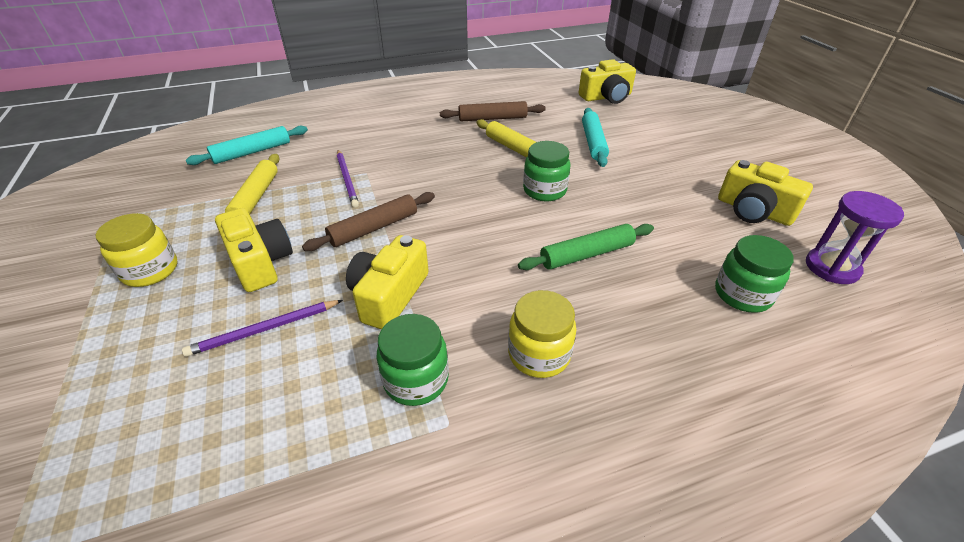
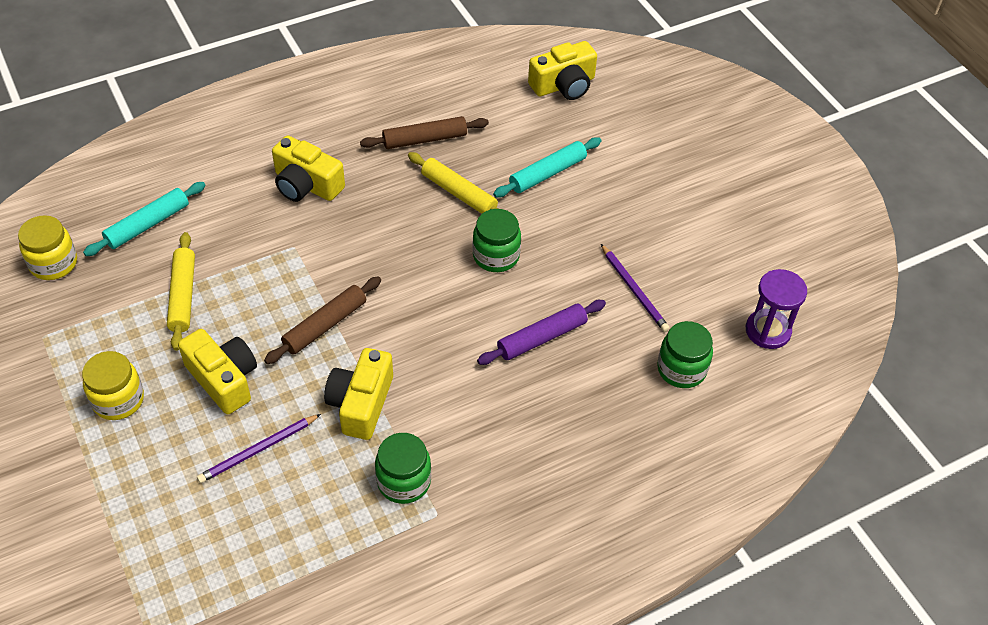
camera: 10 degrees left, 10 degrees up
purple pencil [337,150,359,207] -> purple pencil moved to [601,244,670,332]
yellow jar [508,290,576,378] -> yellow jar moved to [18,215,77,280]
green rolling pin [518,224,654,270] -> purple rolling pin [477,300,606,365]
turquoise rolling pin [582,108,609,167] -> turquoise rolling pin turned 60 degrees clockwise [493,137,601,198]
yellow camera [718,160,813,226] -> yellow camera moved to [272,135,345,202]

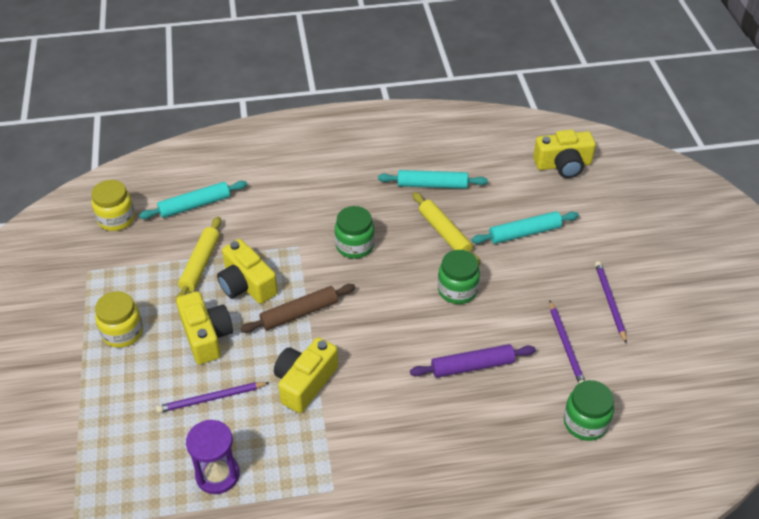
camera: 20 degrees right, 5 degrees down
yellow camera [272,135,345,202] -> yellow camera moved to [217,239,278,304]
brown rolling pin [360,116,489,149] -> turquoise rolling pin [378,170,488,189]
green jar [375,433,431,504] -> green jar moved to [335,206,375,259]
purple hourglass [746,269,807,349] -> purple hourglass moved to [186,420,240,494]
none -> purple pencil [595,261,627,344]

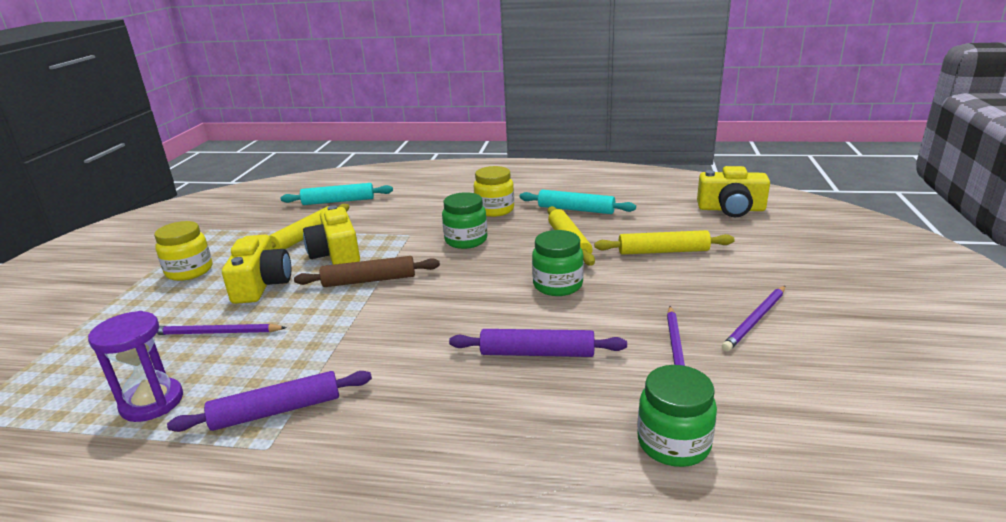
camera: 20 degrees right, 20 degrees down
yellow jar [91,180,135,231] -> yellow jar moved to [474,166,514,217]
yellow camera [274,337,338,413] -> none
turquoise rolling pin [472,211,579,244] -> yellow rolling pin [594,230,735,255]
purple pencil [595,261,627,344] -> purple pencil turned 150 degrees counterclockwise [722,286,785,352]
none -> purple rolling pin [167,371,372,432]

